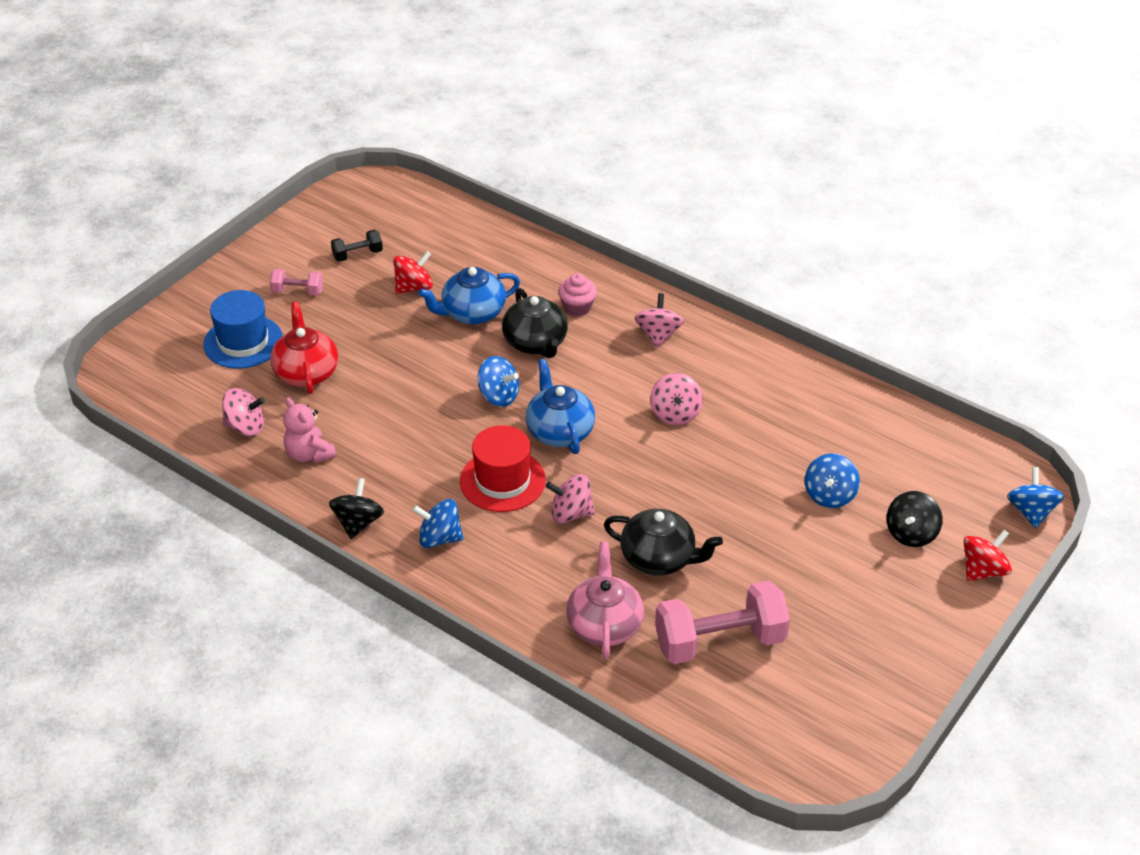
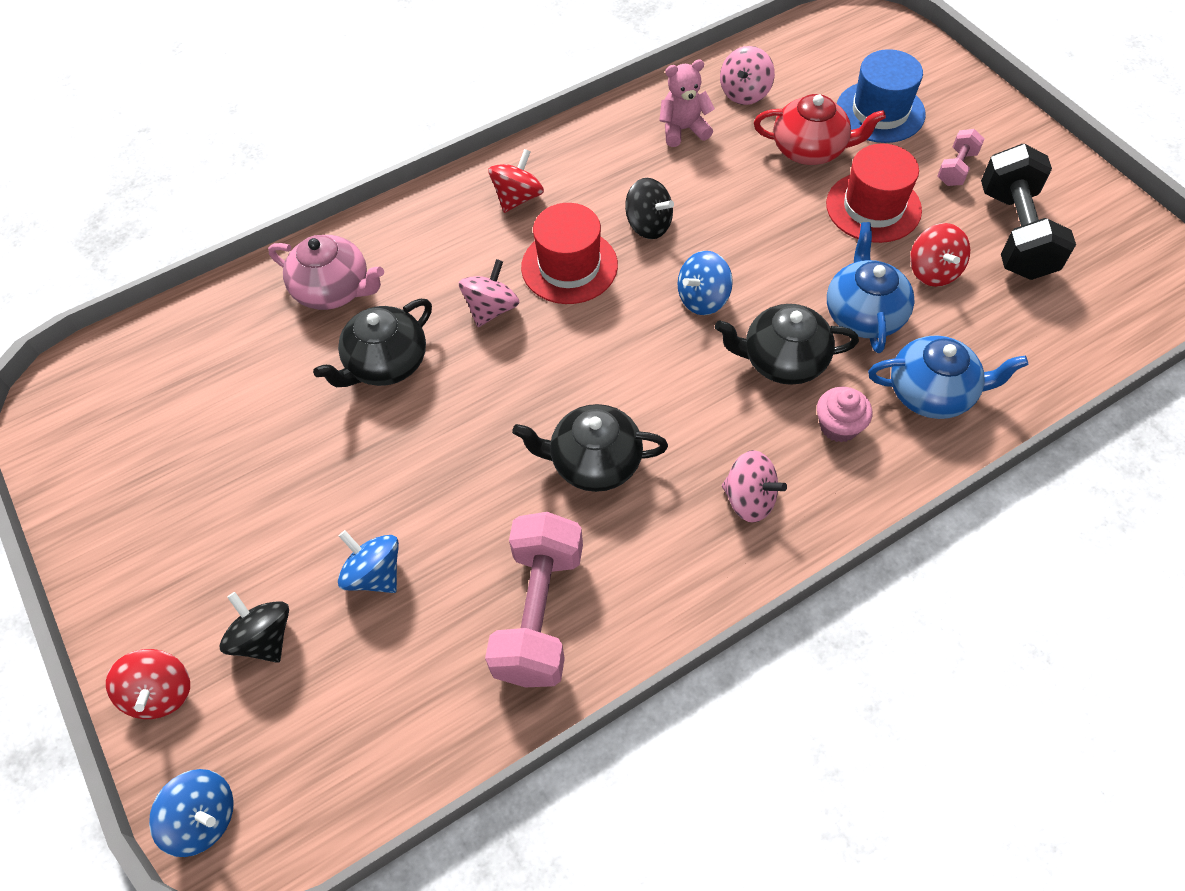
camera: 115 degrees right, 15 degrees up
black spinning top [329,478,384,539] -> black spinning top moved to [625,178,674,239]
black dumbbell [331,230,383,262] -> black dumbbell [981,144,1076,280], size x2.06
blue spinning top [412,499,464,548] -> red spinning top [488,149,544,213]
blue teapot [526,359,595,454] -> blue teapot moved to [868,335,1028,419]
pink spinning top [650,373,703,425] -> black teapot [512,404,668,492]
pink dumbbell [655,581,790,664] -> pink dumbbell moved to [485,512,583,688]
none -> red hat [826,144,922,243]

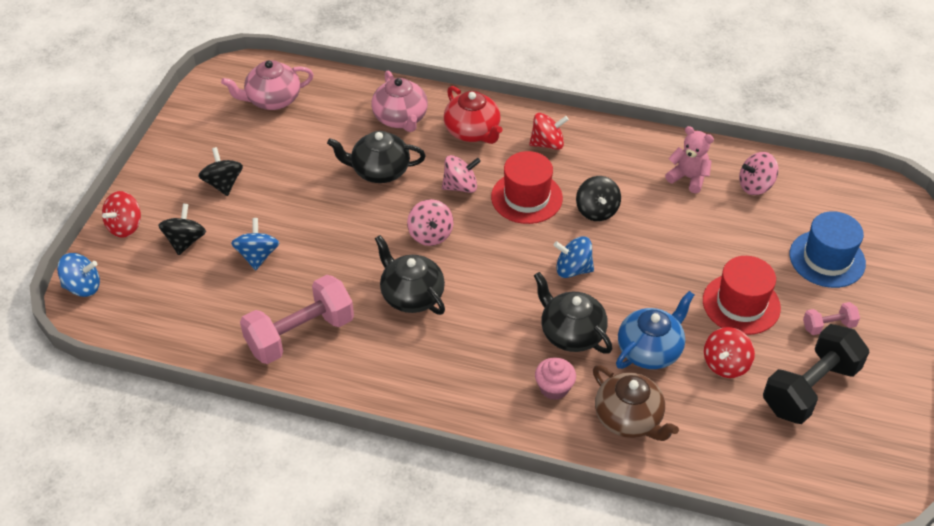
camera: 45 degrees right, 10 degrees down
blue spinning top [149,769,234,857] -> blue spinning top turned 75 degrees counterclockwise [57,253,100,297]
pink spinning top [722,450,787,523] -> pink spinning top moved to [407,199,453,246]
red teapot [754,94,886,165] -> red teapot moved to [444,86,502,144]
blue teapot [868,335,1028,419] -> brown teapot [593,365,679,441]
none -> black spinning top [198,147,243,196]
none -> pink teapot [221,60,314,110]

